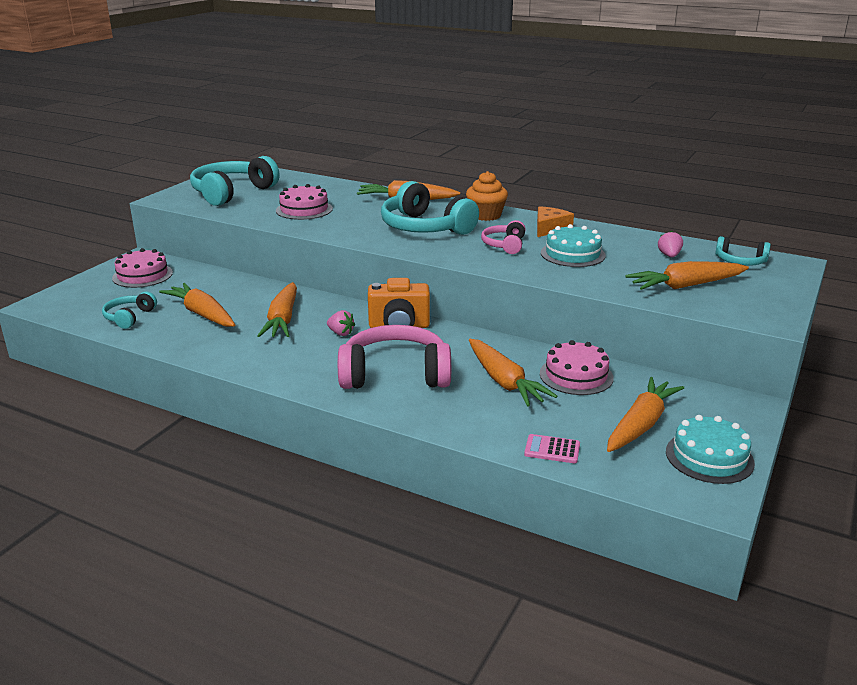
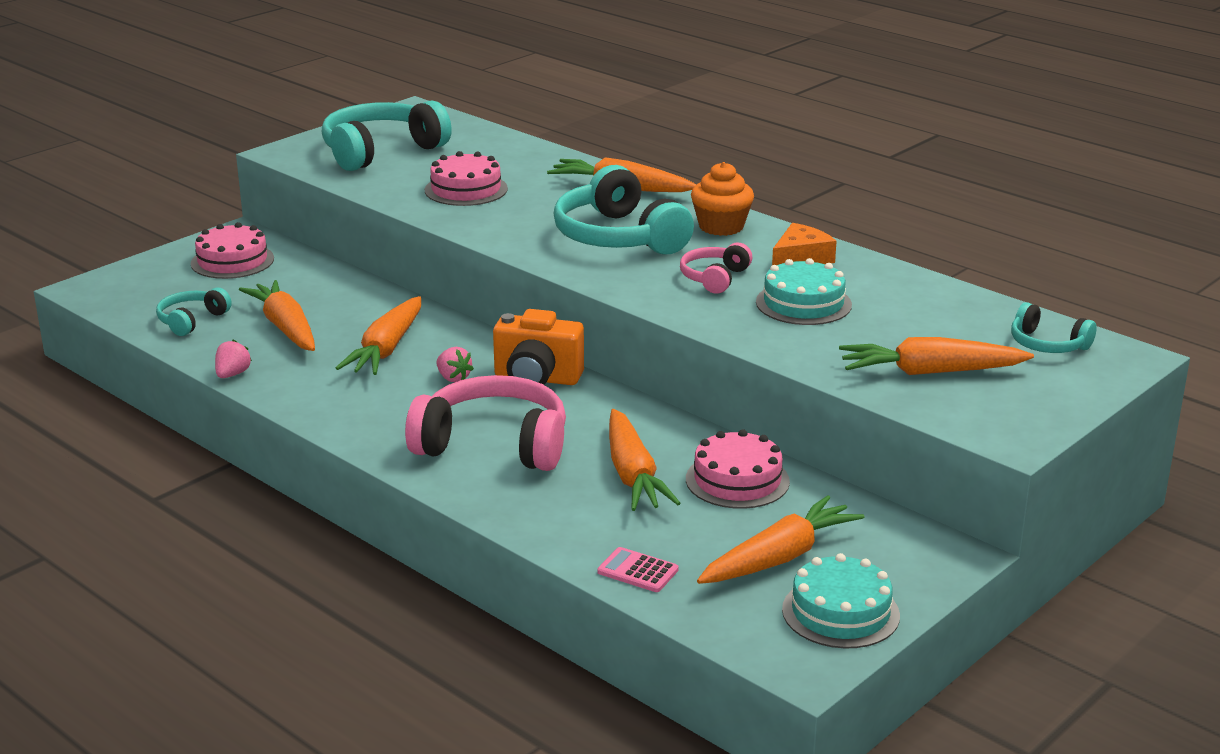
camera: 15 degrees right, 0 degrees up
pink strawberry [658,231,683,257] -> pink strawberry moved to [215,340,252,378]

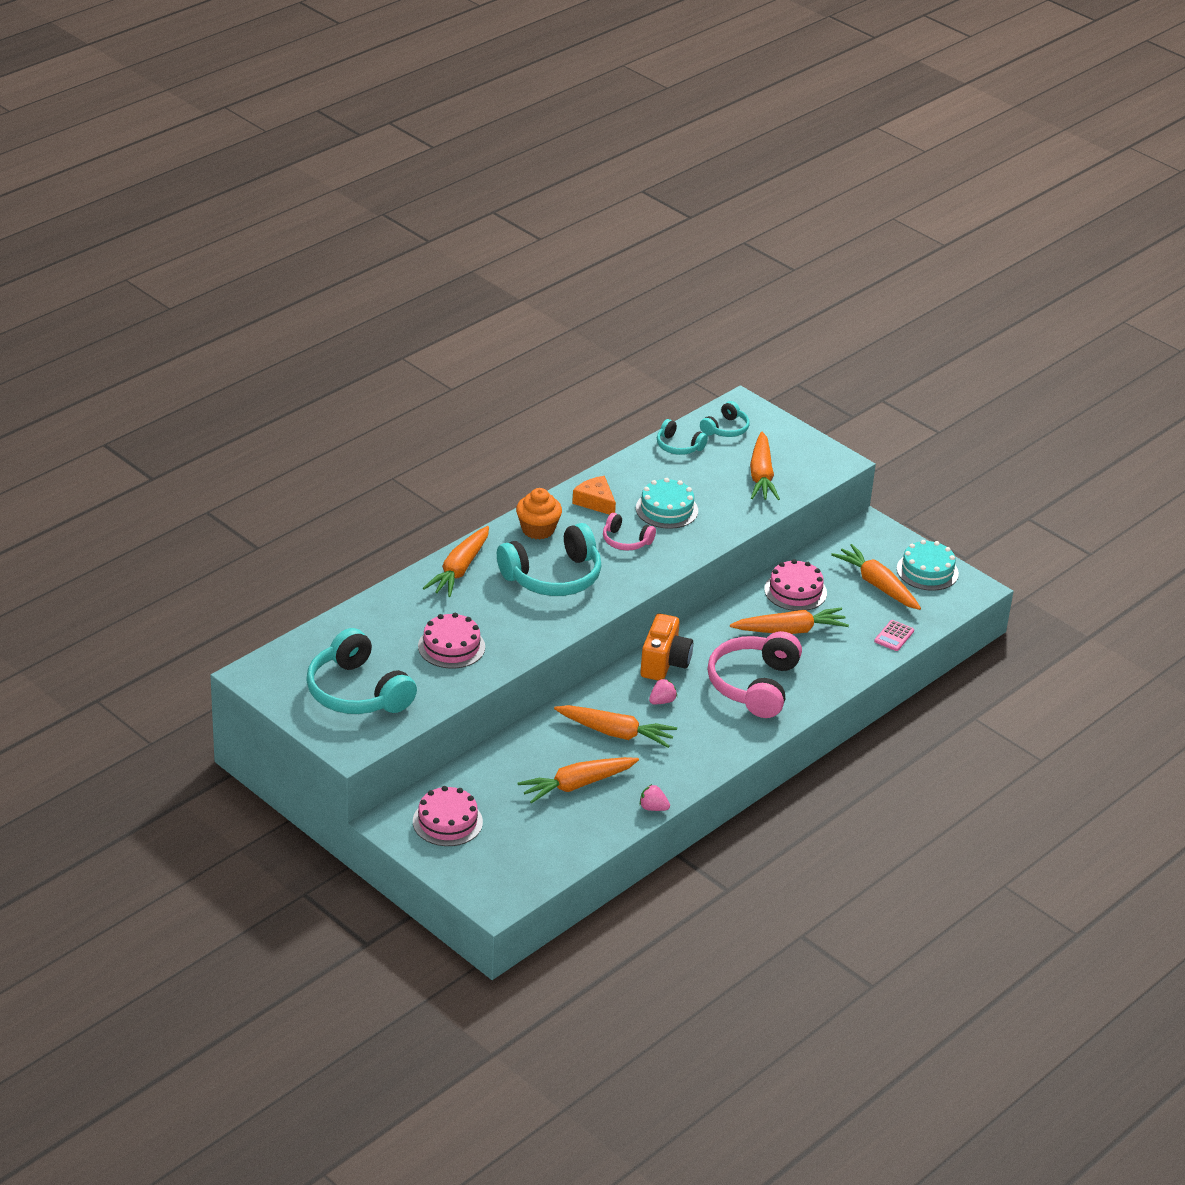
camera: 90 degrees left, 10 degrees up
turquoise headphones [156,288,232,336] -> turquoise headphones moved to [657,419,708,455]

